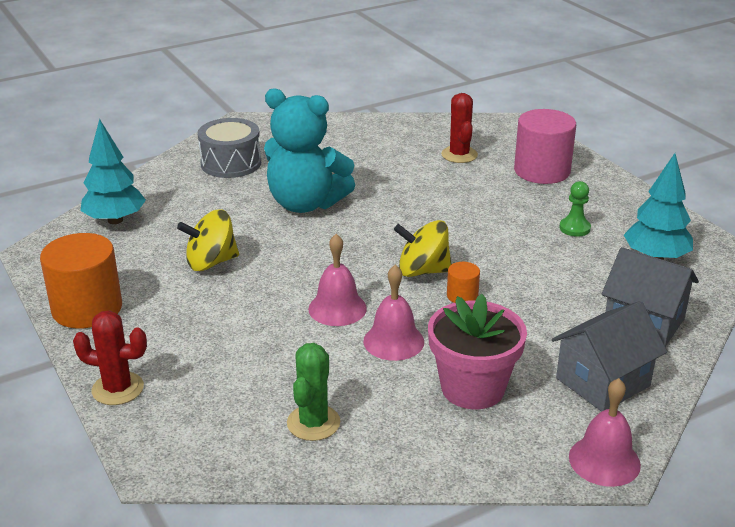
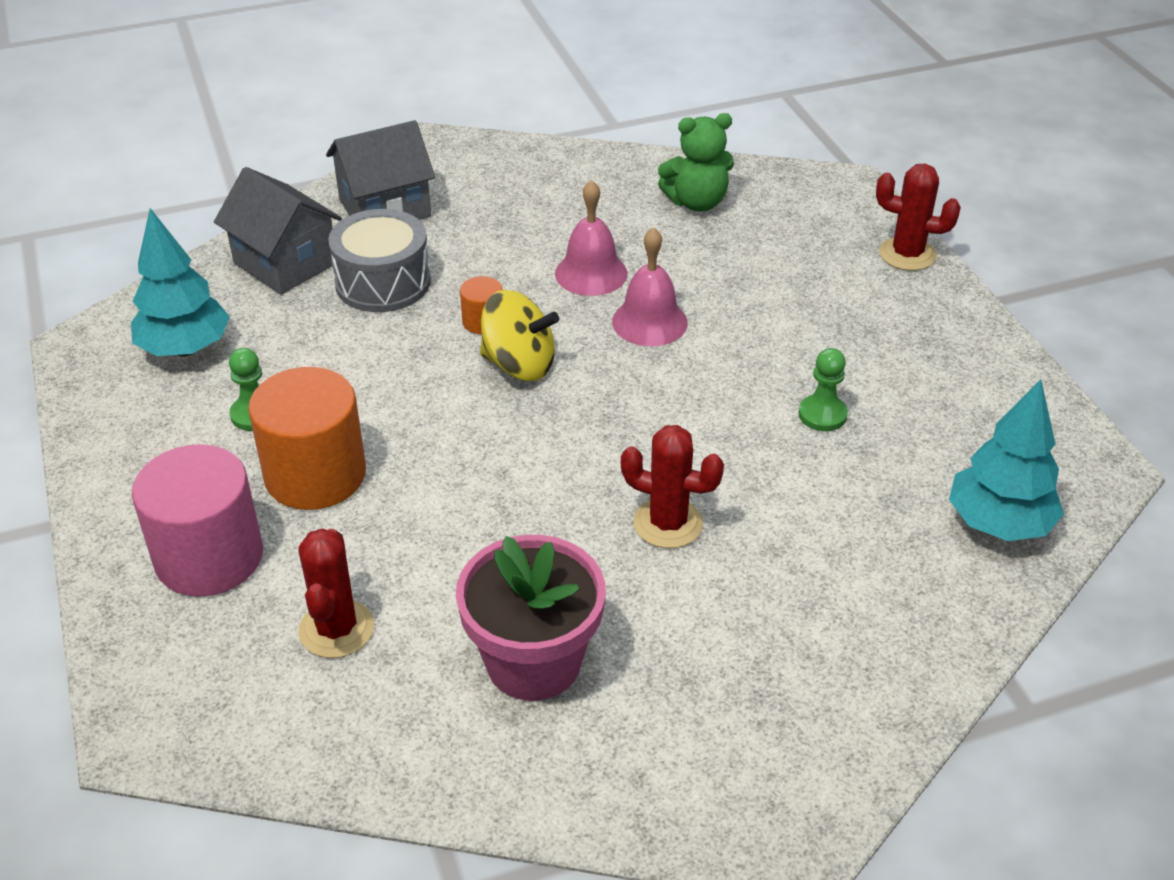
camera: 170 degrees left, 10 degrees up
orange cylinder [40,233,122,329] -> orange cylinder moved to [248,367,366,510]
yellow spinning top [177,209,239,271] -> green pawn [799,348,848,431]
grey drum [198,118,261,178] -> grey drum moved to [328,209,431,312]
turquoise teddy bear [264,88,355,213] -> red cactus [621,425,724,548]
green cactus [287,343,340,441] -> green teddy bear [658,113,734,211]
pink flower pot [428,294,527,409] -> pink flower pot moved to [456,535,606,701]
pink bell [569,378,641,487] -> none

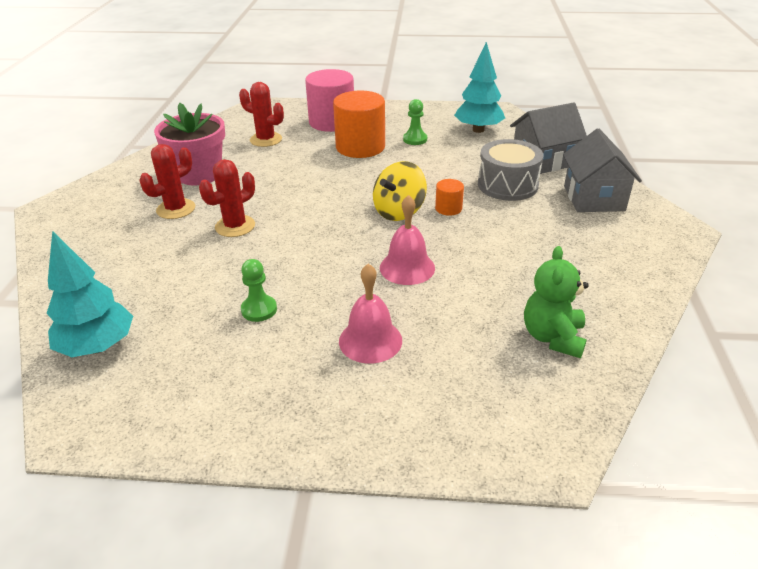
camera: 115 degrees right, 5 degrees down
pink bell [555,180,627,296] -> pink bell moved to [339,264,402,364]
red cactus [876,164,961,271] -> red cactus moved to [139,144,195,219]

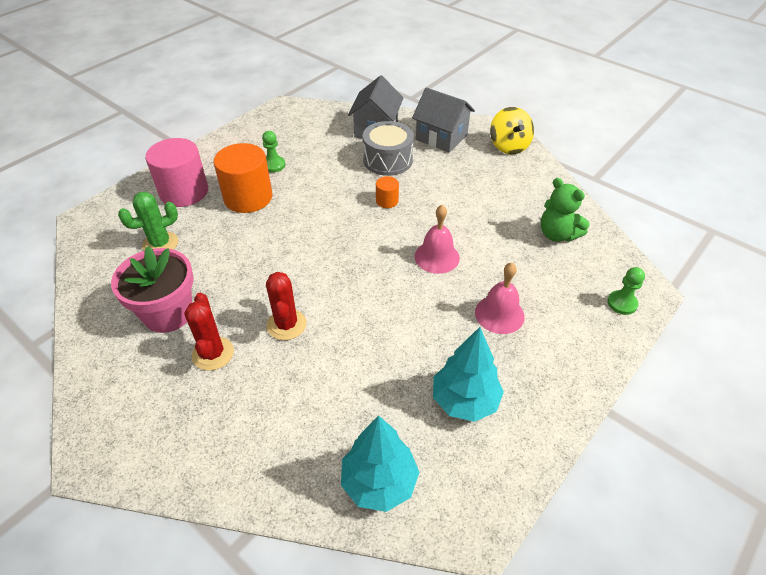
camera: 55 degrees left, 10 degrees up
red cactus [239,82,284,147] -> green cactus [118,192,178,251]
green pawn [241,259,277,322] -> green pawn moved to [607,267,645,315]
yellow spinning top [373,161,427,221] -> yellow spinning top moved to [490,107,534,154]
turquoise tree [454,42,505,133] -> turquoise tree moved to [433,327,504,422]

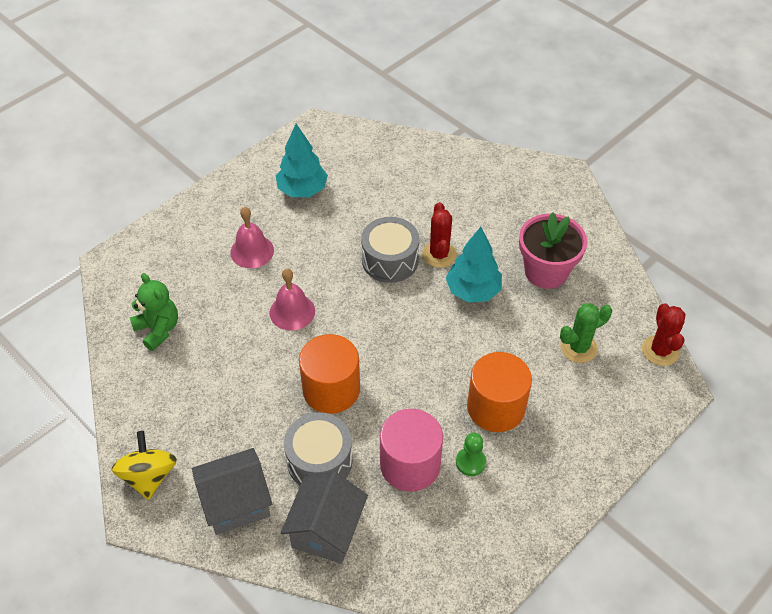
camera: 175 degrees left, 5 degrees up
pink cylinder [145,138,208,207] -> pink cylinder moved to [380,409,443,492]
red cactus [184,293,234,371] -> red cactus moved to [642,303,686,366]
turquoise tree [341,416,420,512] -> turquoise tree moved to [446,227,502,302]
orange cylinder [376,176,399,208] -> orange cylinder [299,334,360,414], size x2.15
grey house [412,88,475,153] -> grey house turned 60 degrees counterclockwise [192,448,272,535]
green pawn [607,267,645,315] -> none
none -> grey drum [361,217,420,283]

